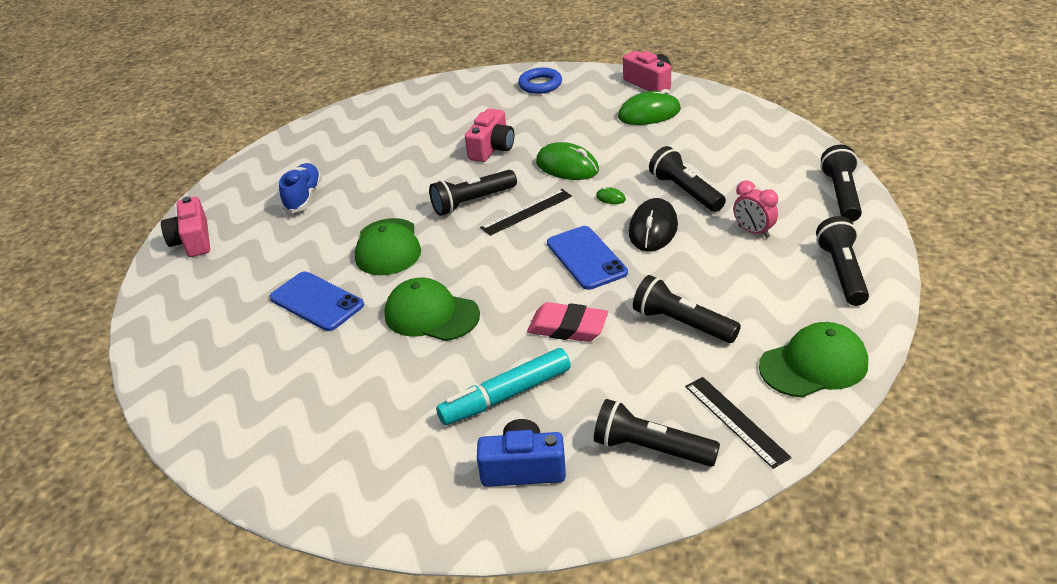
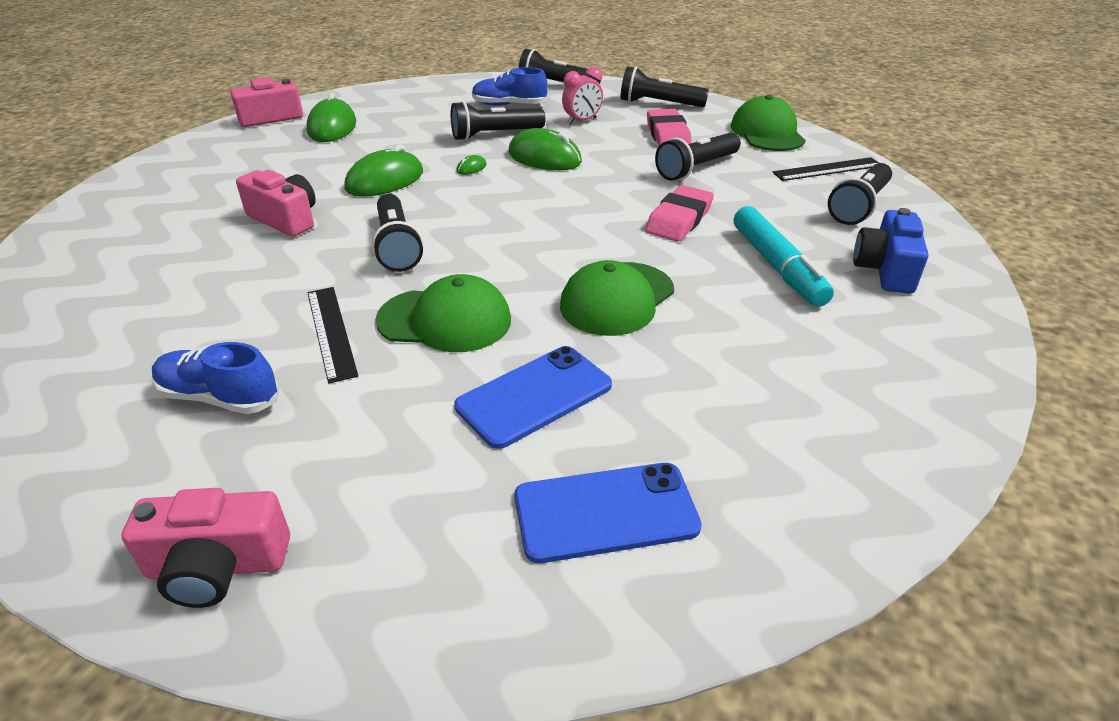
camera: 80 degrees left, 0 degrees up
black ruler [480,189,572,236] -> black ruler moved to [307,287,358,383]
blue ring [518,67,562,94] -> none
blue phone [547,226,628,290] -> blue phone moved to [515,463,702,563]
black mouse [629,198,678,251] -> green mouse [509,128,582,170]
none -> blue shoe [472,67,548,106]
none -> pink eraser [647,109,691,146]

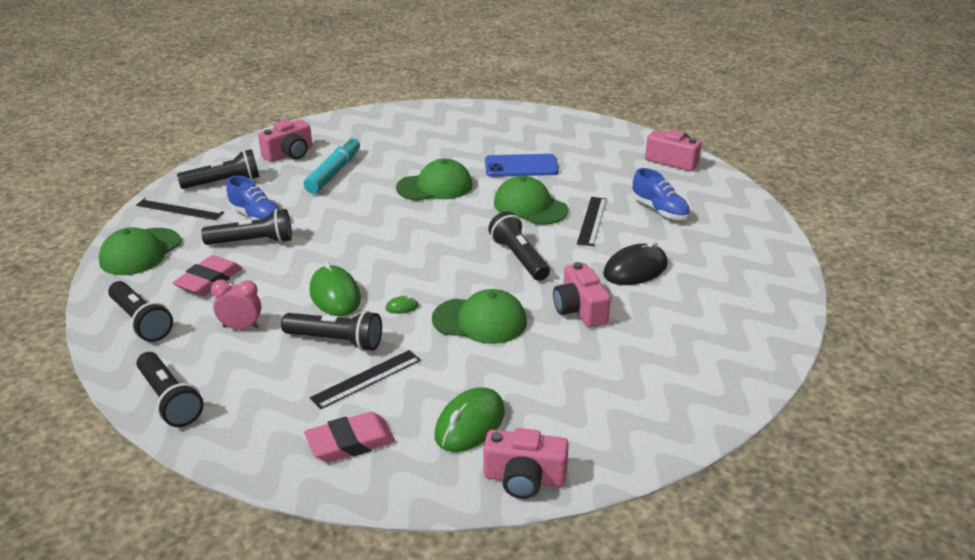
camera: 145 degrees left, 5 degrees down
green mouse [345,145,423,197] -> green cap [432,289,527,344]
black flashlight [372,194,423,272] -> black flashlight turned 45 degrees counterclockwise [488,211,550,281]
blue shoe [472,67,548,106] -> blue shoe moved to [226,176,281,220]
blue phone [515,463,702,563] -> none
pink eraser [645,185,714,242] -> pink eraser moved to [304,412,395,463]
blue camera [853,208,928,294] -> pink camera [258,119,312,162]
none -> black ruler [310,350,421,409]
none -> black mouse [603,241,668,285]

